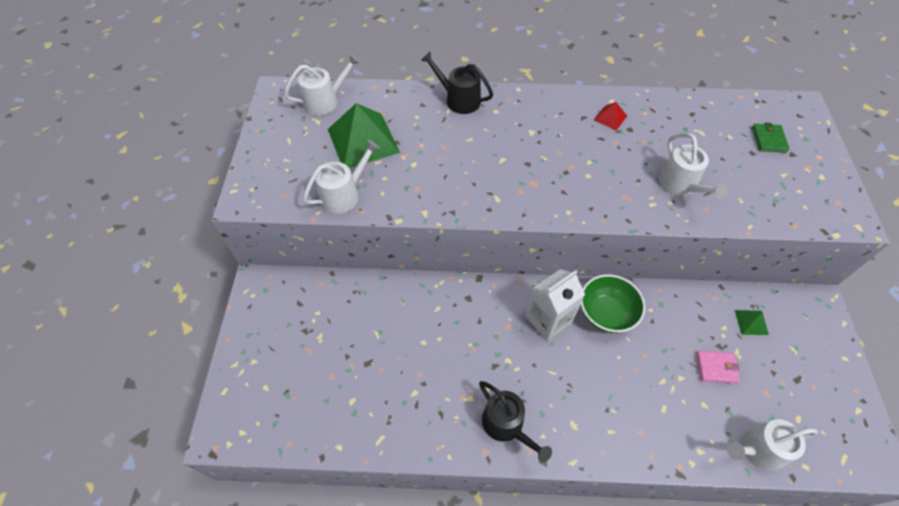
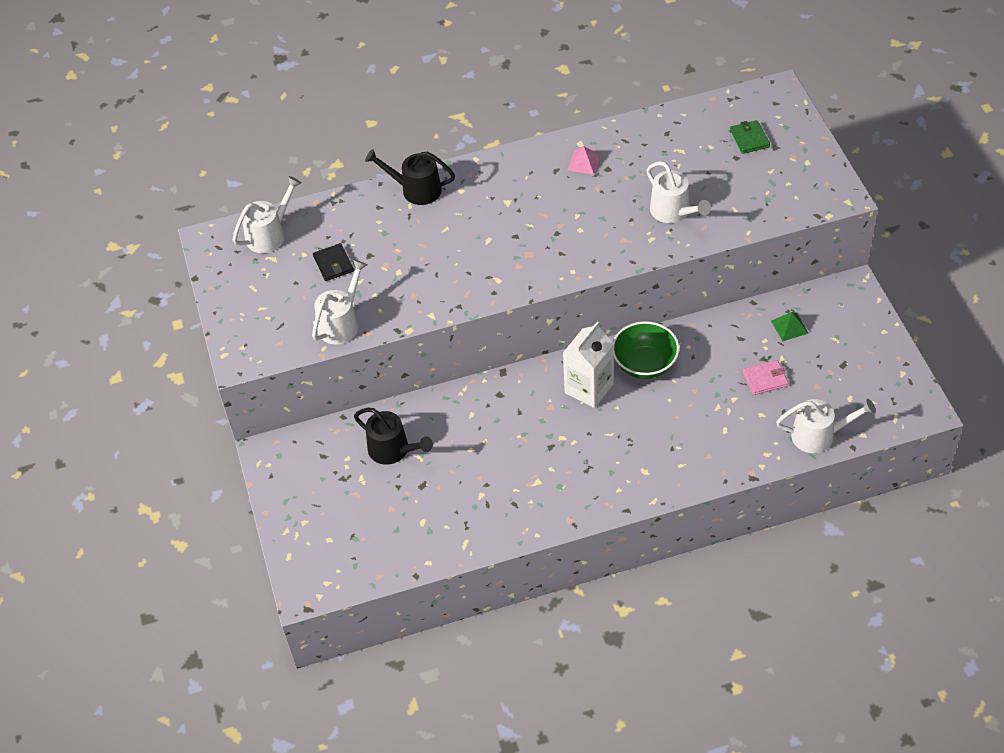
camera: 15 degrees left, 5 degrees down
green pyramid [328,103,400,168] -> black wallet [313,243,354,281]
black watering can [479,381,552,463] -> black watering can moved to [354,408,433,465]
red pyramid [594,102,627,130] -> pink pyramid [567,146,601,175]
white watering can [727,419,818,471] -> white watering can turned 150 degrees counterclockwise [776,399,876,453]

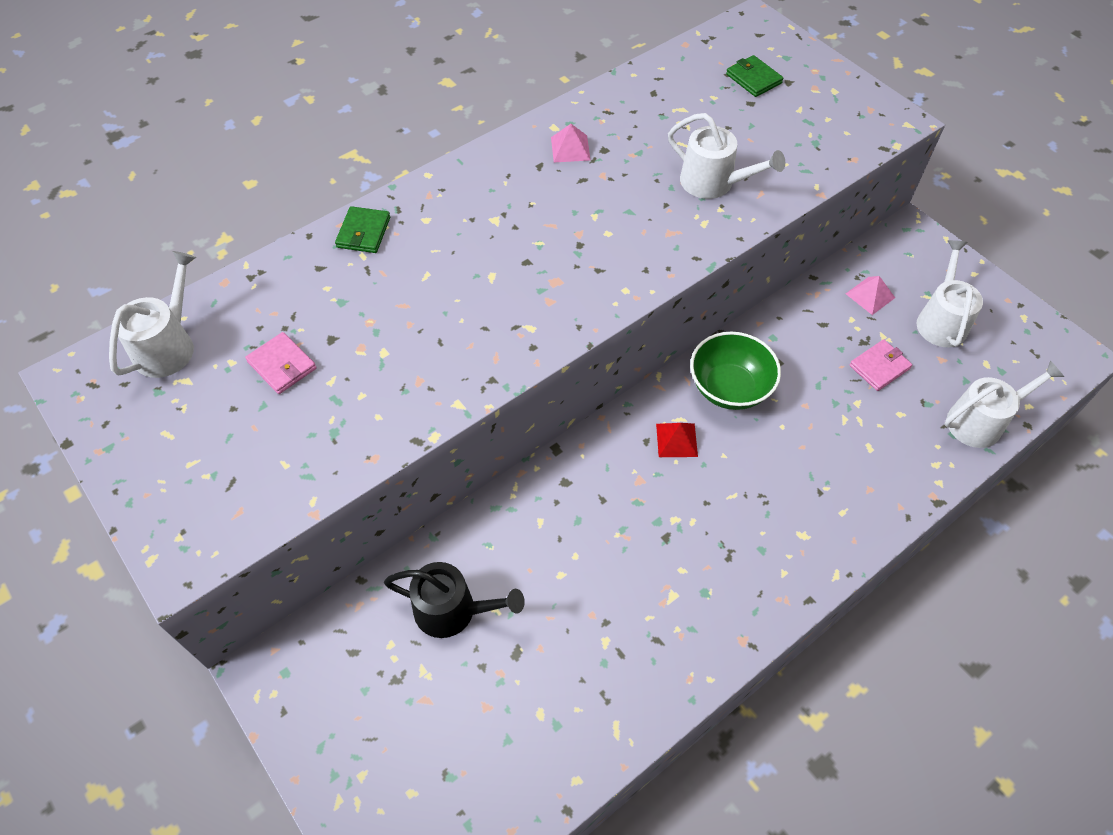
camera: 25 degrees left, 5 degrees up
white watering can [312,260,368,345] -> white watering can moved to [917,240,983,347]
black wallet [313,243,354,281] -> pink wallet [245,332,316,394]
black watering can [365,149,455,205] -> green wallet [335,206,390,253]
white carton [563,322,614,408] -> red pyramid [656,423,698,457]
green pyramid [771,312,809,341] -> pink pyramid [846,276,895,315]

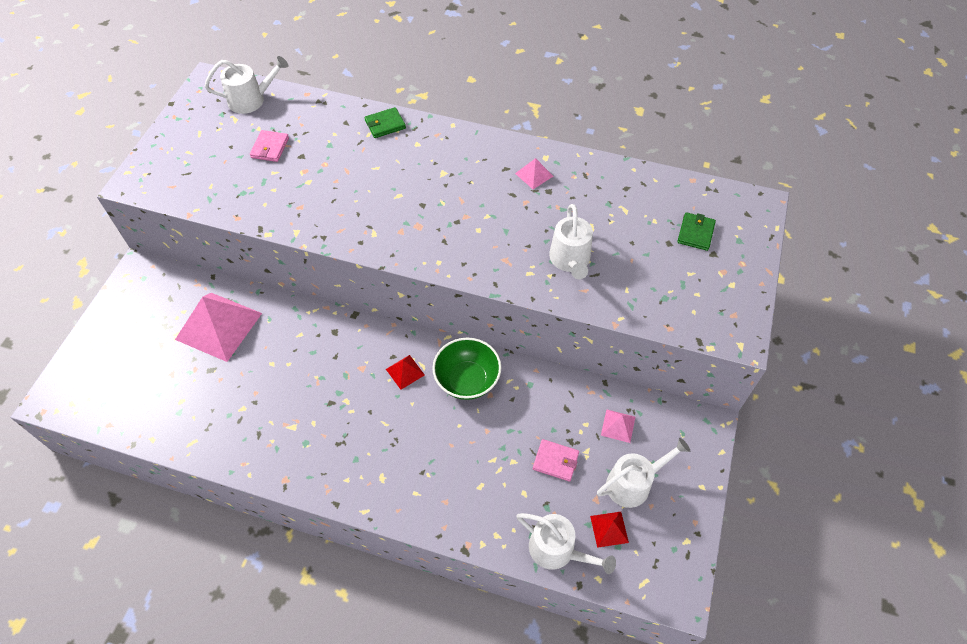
camera: 55 degrees right, 0 degrees up
black watering can [384,562,525,638] -> pink pyramid [175,293,262,362]
none -> red pyramid [590,512,629,548]

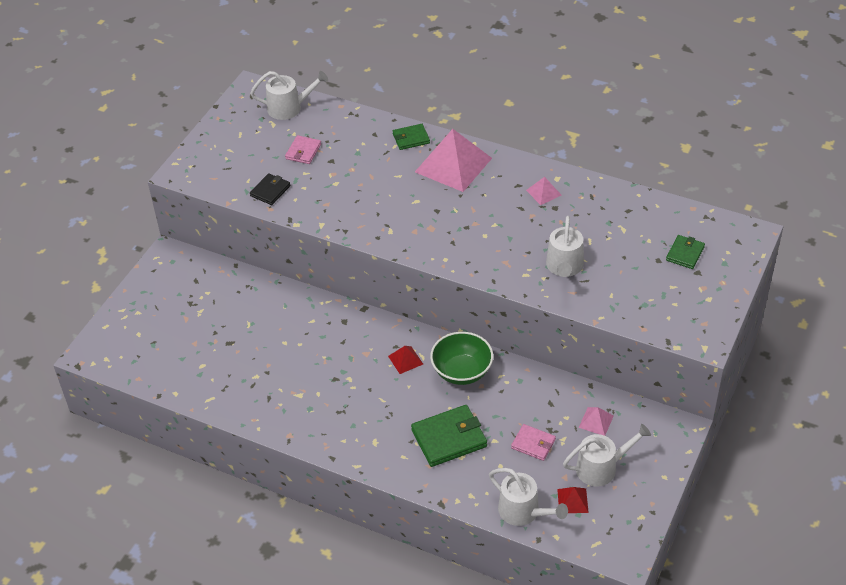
camera: 10 degrees right, 10 degrees down
pink pyramid [175,293,262,362] -> pink pyramid moved to [415,129,492,192]
none -> black wallet [250,173,290,205]
none -> green wallet [411,405,487,467]

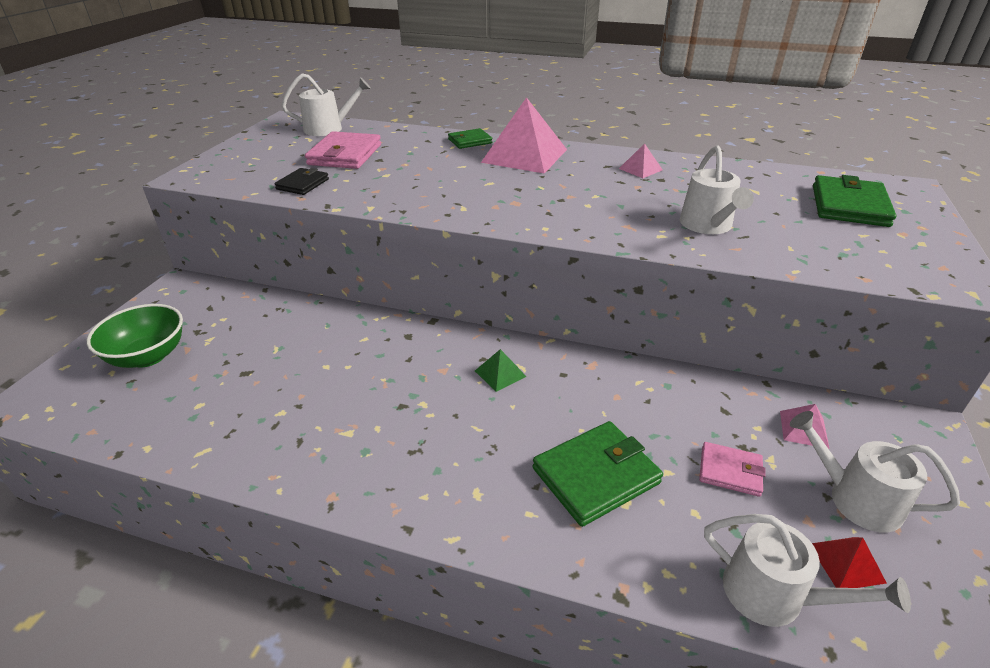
camera: 10 degrees left, 10 degrees down
pink wallet [285,135,321,164] -> pink wallet [305,131,381,169], size x1.73
red pyramid [388,346,423,374] -> green pyramid [475,349,527,392]
green bowl [430,332,493,385] -> green bowl moved to [87,304,183,368]
white watering can [563,424,651,486] -> white watering can turned 120 degrees counterclockwise [790,411,960,533]
green wallet [666,235,705,269] -> green wallet [813,175,896,227], size x1.73

